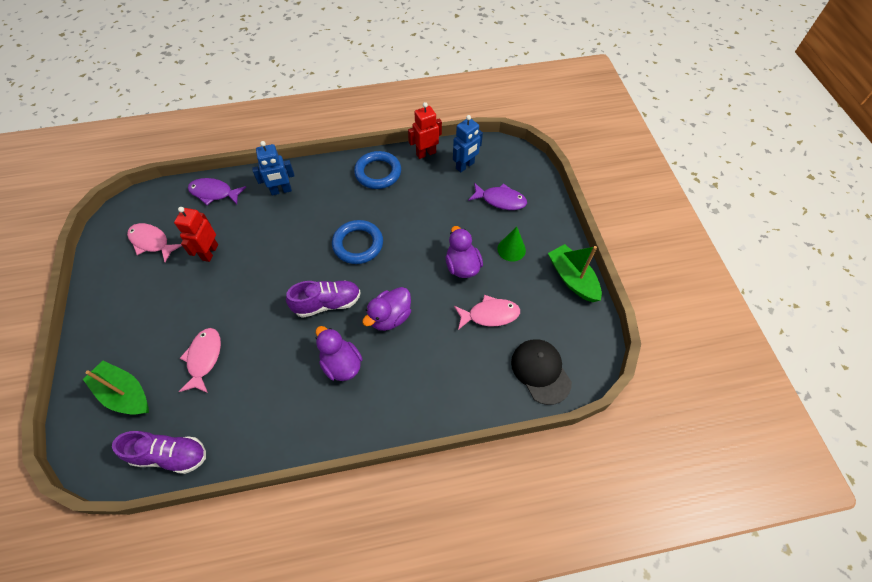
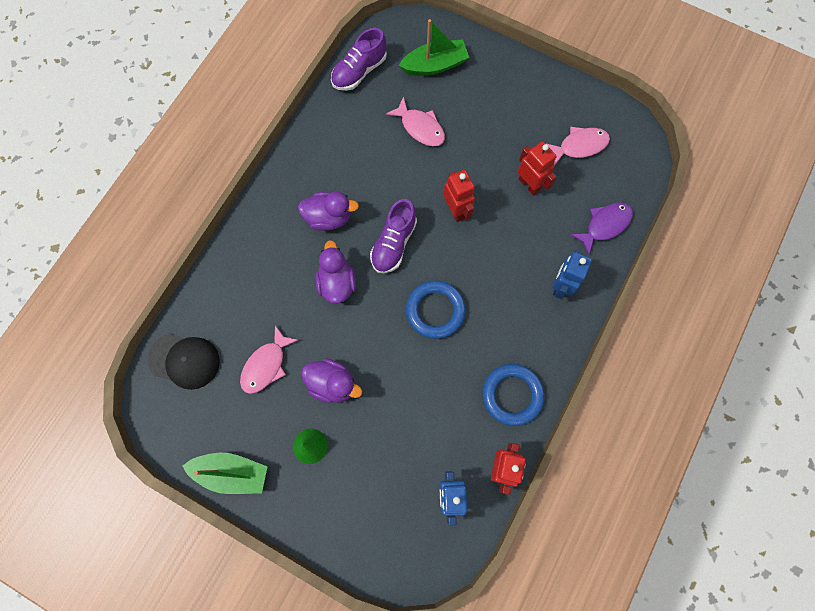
camera: 130 degrees right, 15 degrees up
purple fish [468,183,527,210] -> none
none -> red robot [443,170,475,222]

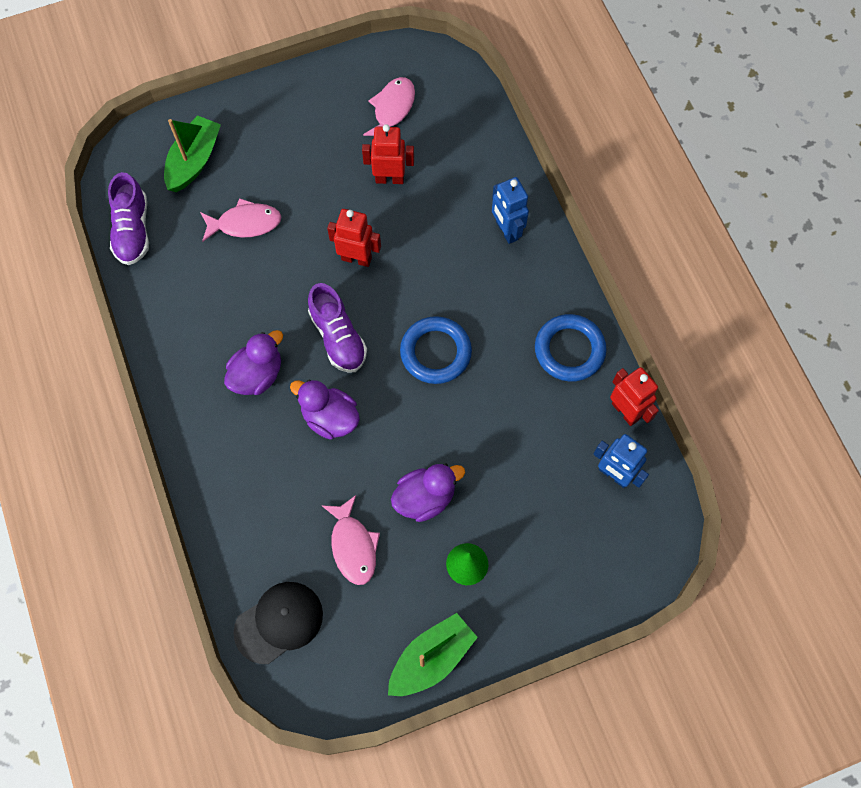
camera: 50 degrees left, 5 degrees down
purple fish [570,202,633,255] -> none

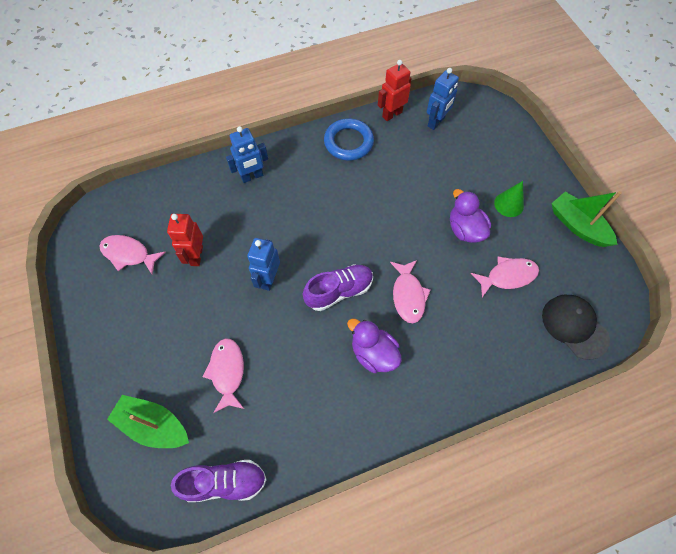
camera: 90 degrees left, 5 degrees down
purple duck [290,379,360,439] -> pink fish [390,260,431,323]
red robot [327,209,381,267] -> blue robot [247,238,280,291]
blue ring [400,316,472,384] -> none

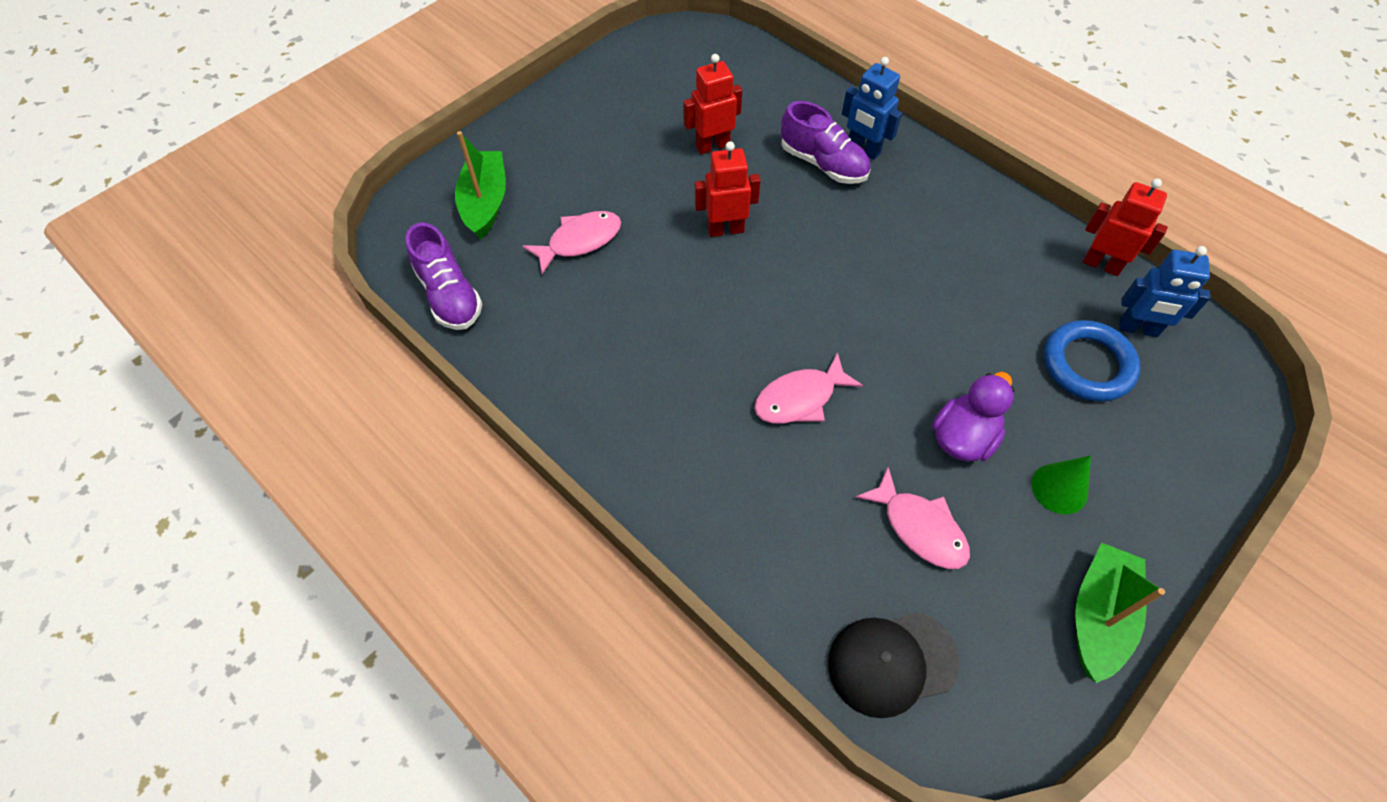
camera: 65 degrees right, 5 degrees down
pink fish [100,235,166,274] -> none
blue robot [247,238,280,291] -> red robot [695,141,761,237]
purple shoe [303,264,373,311] -> purple shoe moved to [781,101,871,184]
blue ring [324,118,374,161] -> blue ring moved to [1044,320,1141,402]
purple duck [347,319,402,373] -> none
black cap [542,295,610,360] -> black cap turned 135 degrees counterclockwise [828,612,959,718]

